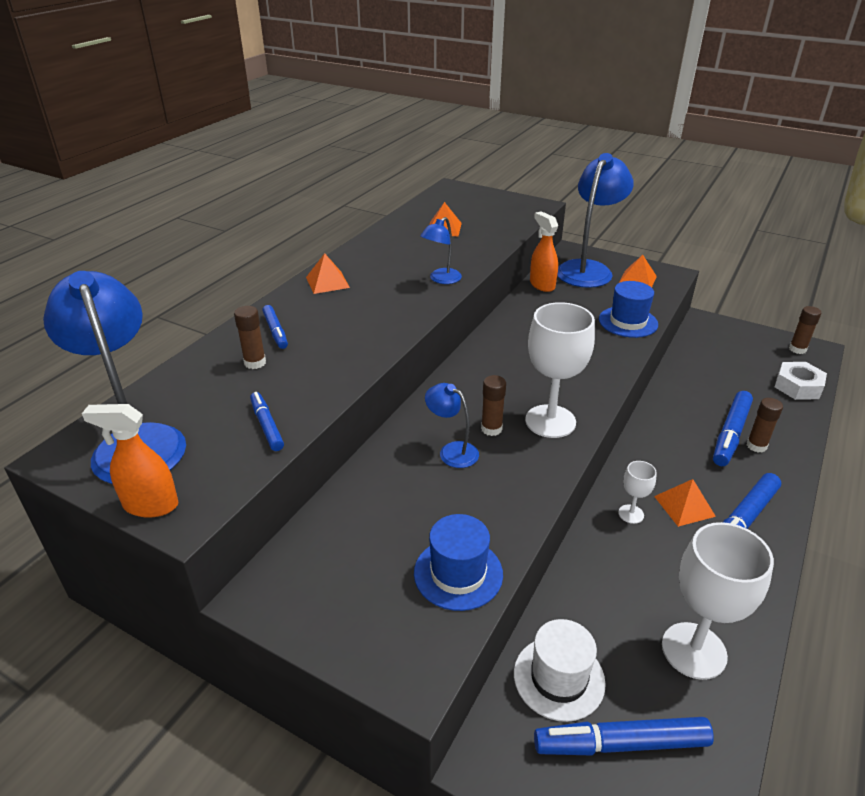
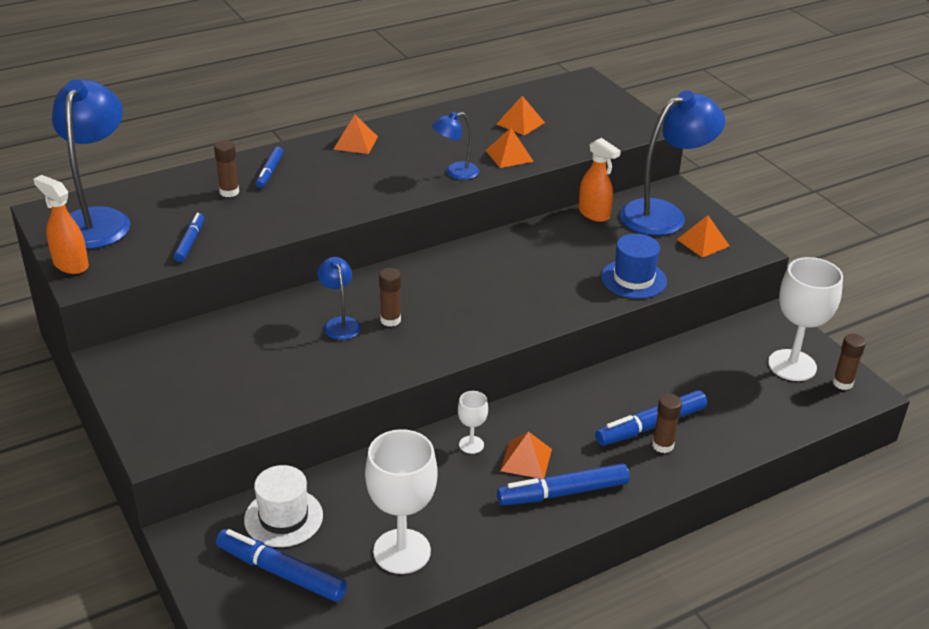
camera: 30 degrees right, 0 degrees up
blue hat [414,514,503,611] -> none
white goblet [525,302,595,438] -> white goblet moved to [768,257,843,381]
orange spray bottle [530,211,558,292] -> orange spray bottle turned 135 degrees clockwise [579,138,621,222]
white nut [775,362,827,400] -> none
none -> orange pyramid [485,128,534,168]

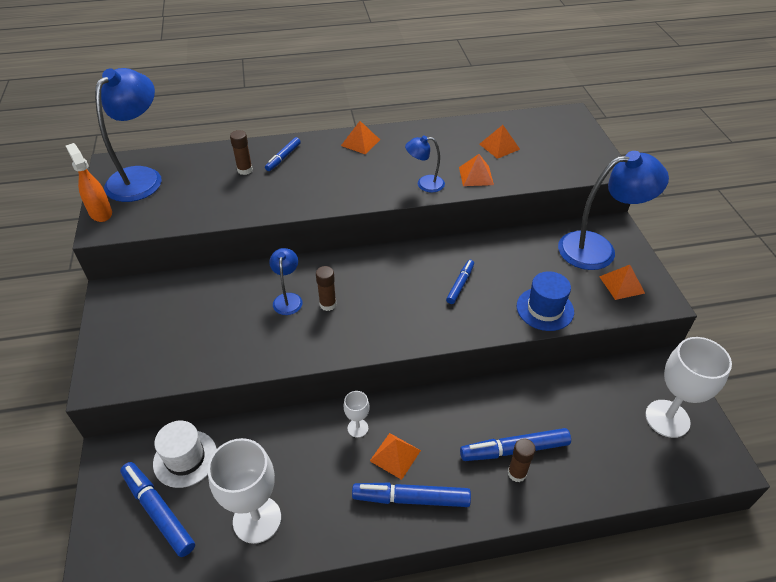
camera: 20 degrees right, 10 degrees up
blue marker [174,213,204,262] -> blue marker moved to [446,260,474,304]
orange spray bottle [579,138,621,222] -> none
brown glue stick [832,334,866,390] -> none

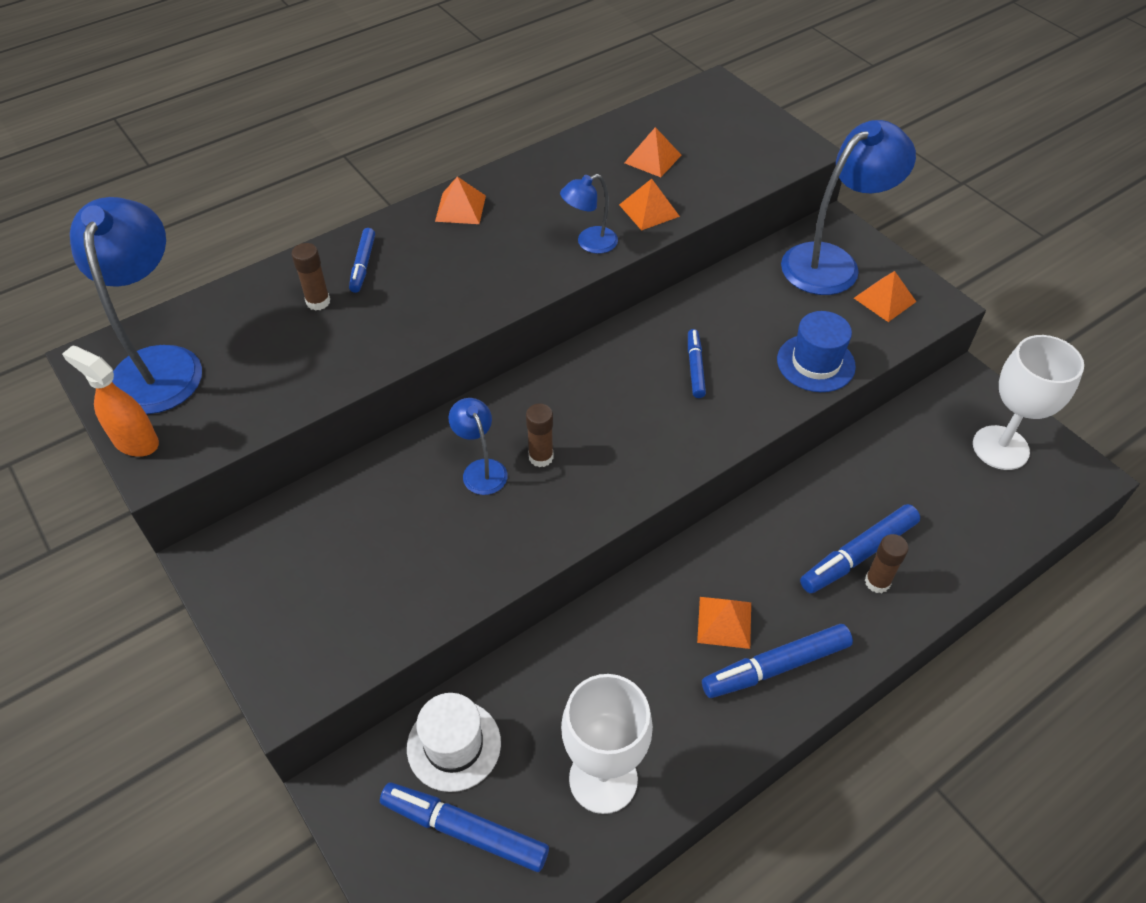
camera: 25 degrees left, 5 degrees up
white goblet [343,391,370,438] -> none

